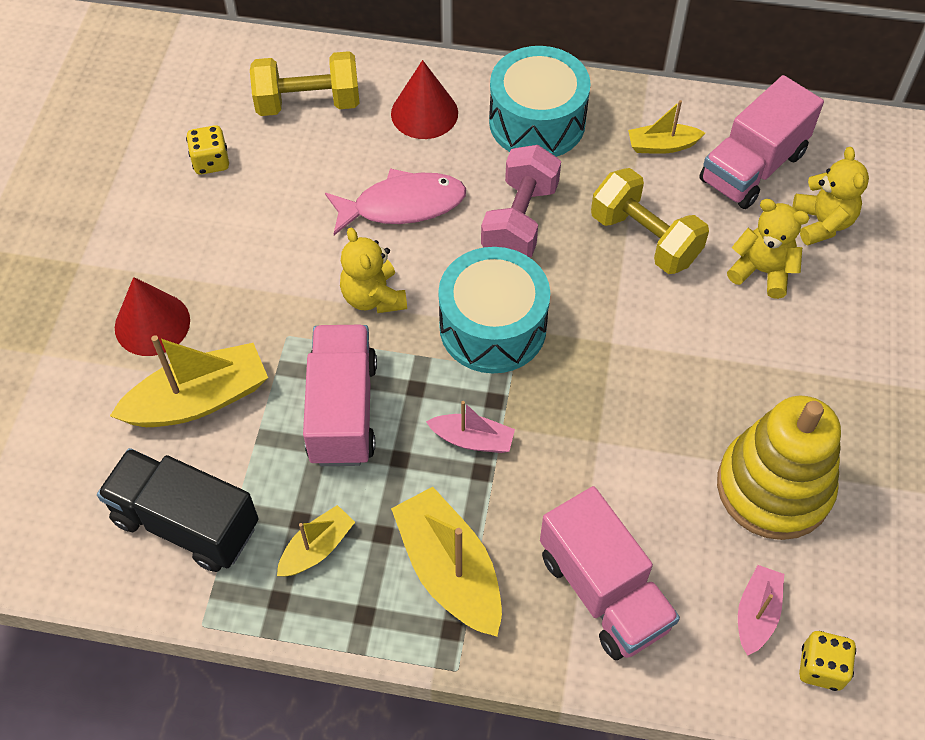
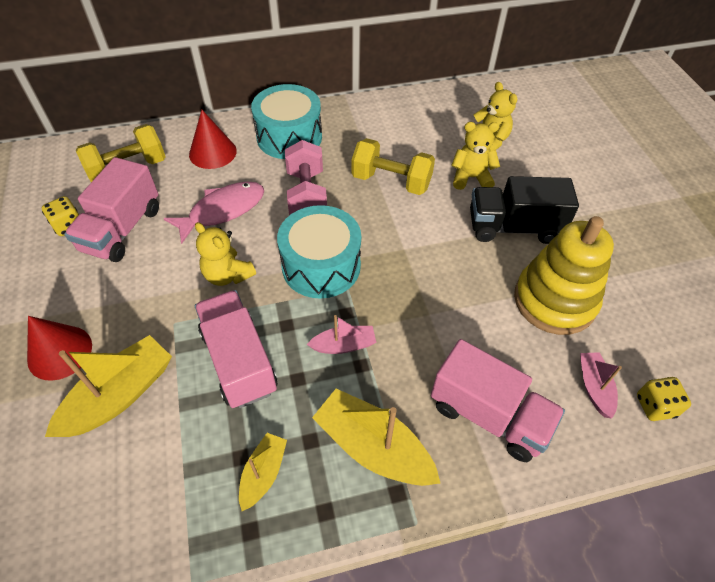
camera: 25 degrees left, 5 degrees down
black truck [97,448,259,572] -> black truck moved to [470,176,579,244]
yellow boat [628,100,705,154] -> none
pink truck [699,75,824,209] -> pink truck moved to [64,157,159,262]

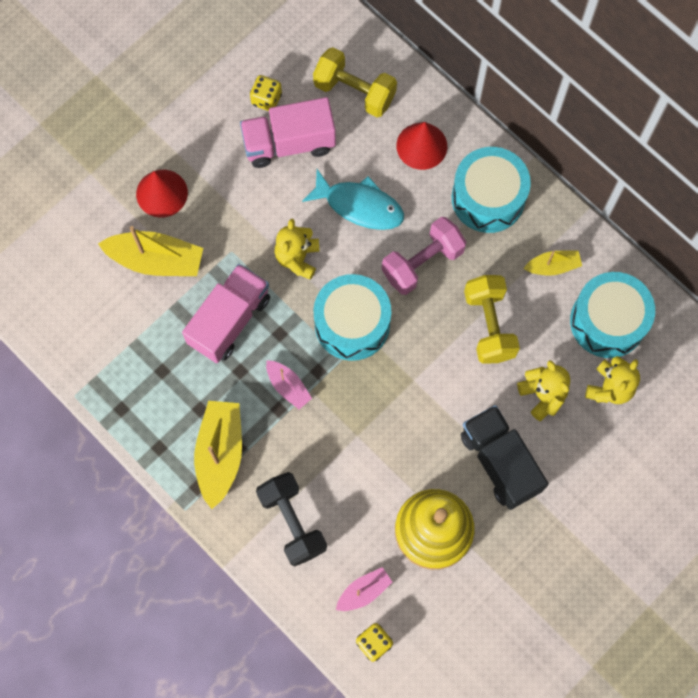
camera: 60 degrees right, 20 degrees up
pink fish [164,181,264,244] -> turquoise fish [302,169,404,230]
yellow boat [239,433,287,511] -> yellow boat moved to [523,250,582,276]
pink truck [431,339,565,462] -> black dumbbell [256,472,327,566]
none -> turquoise drum [570,272,655,358]

